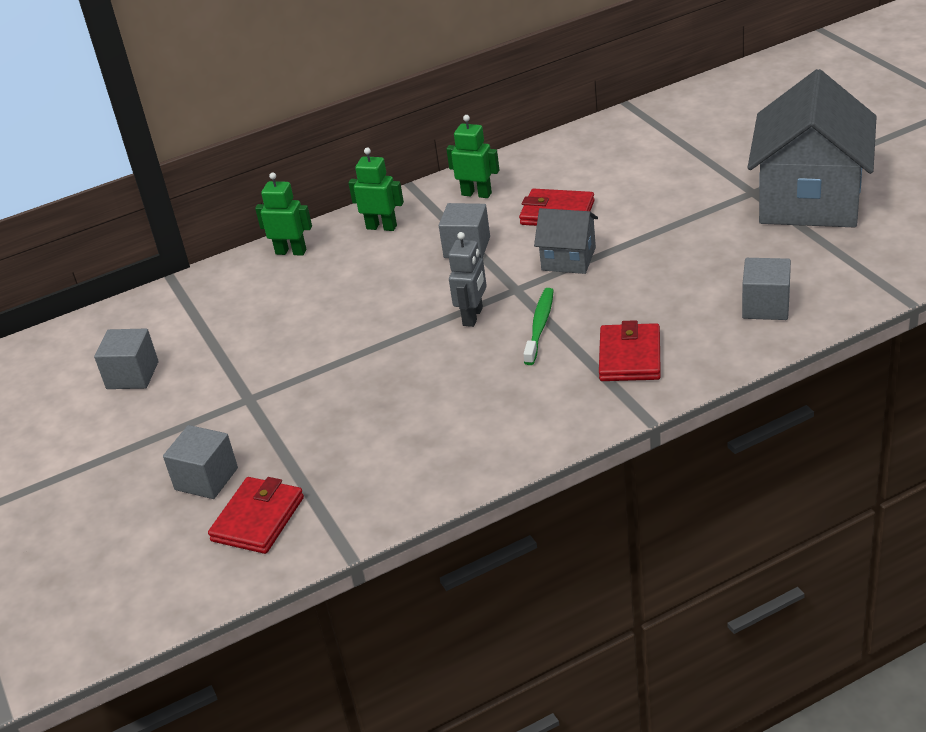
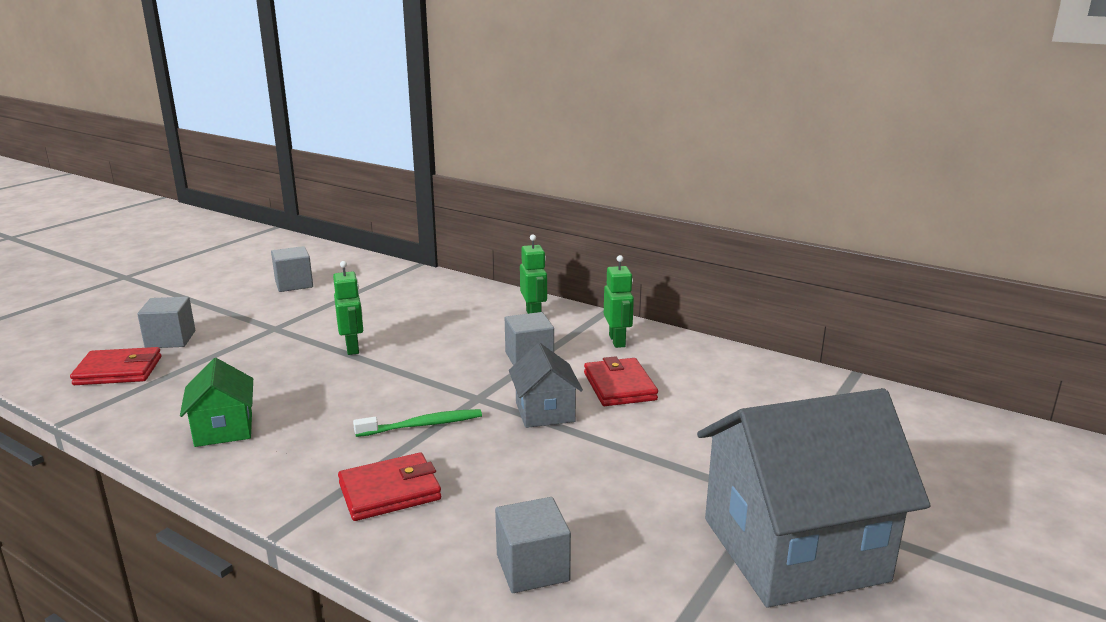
camera: 55 degrees right, 15 degrees down
green robot [255,172,312,256] -> green robot moved to [333,261,363,355]
grey robot [449,232,487,327] -> none
none -> green house [180,358,253,447]

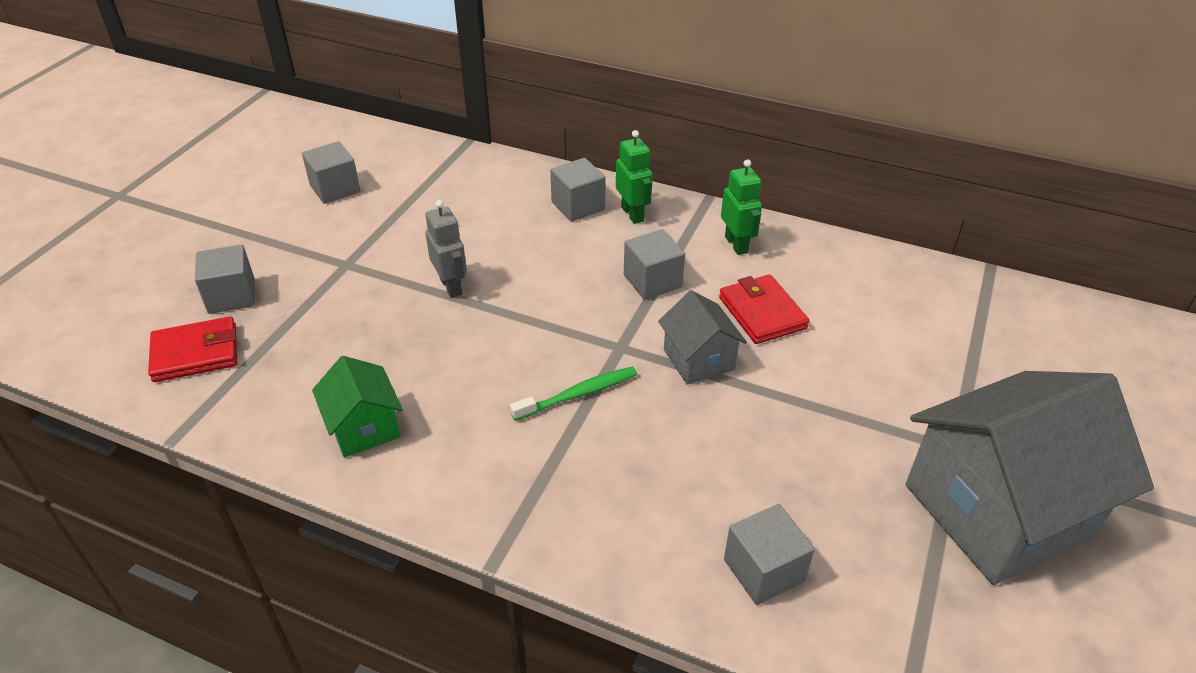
camera: 10 degrees left, 20 degrees up
green robot [333,261,363,355] -> grey robot [425,200,467,298]
red wallet [338,453,441,521] -> none
none -> grey cube [550,158,606,222]

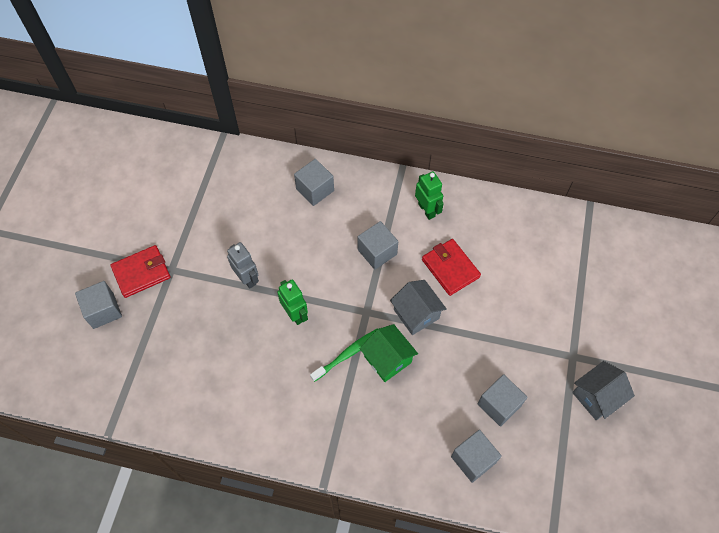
camera: 10 degrees left, 20 degrees up
red wallet [148,316,237,382] -> red wallet moved to [111,245,171,298]
grey cube [302,141,361,204] -> grey cube moved to [478,374,528,427]
green house [312,356,403,457] -> green house moved to [360,324,418,382]
green robot [616,130,653,224] -> green robot moved to [277,279,308,325]
grey house [906,371,1154,585] -> grey house [572,361,635,421], size x0.48

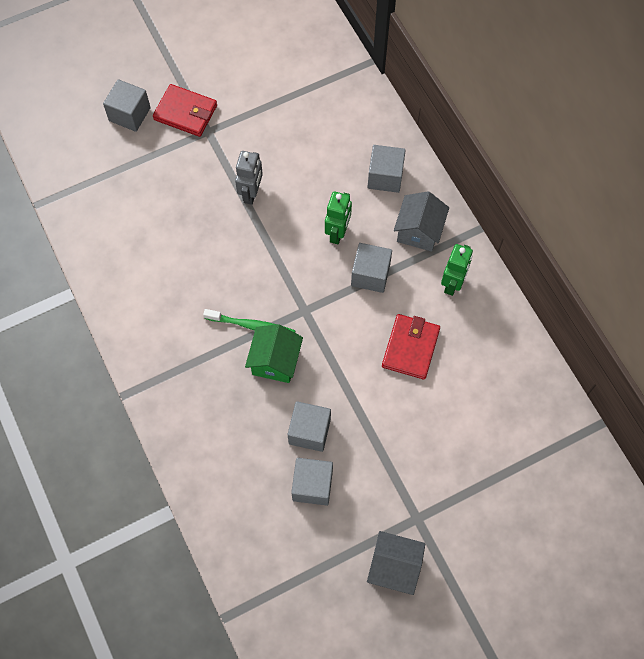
camera: 50 degrees right, 5 degrees up
green robot [277,279,308,325] -> green robot moved to [325,191,352,244]
grey house [390,280,447,335] -> grey house moved to [394,191,449,252]
grey cube [451,430,502,483] -> grey cube moved to [288,401,331,452]

